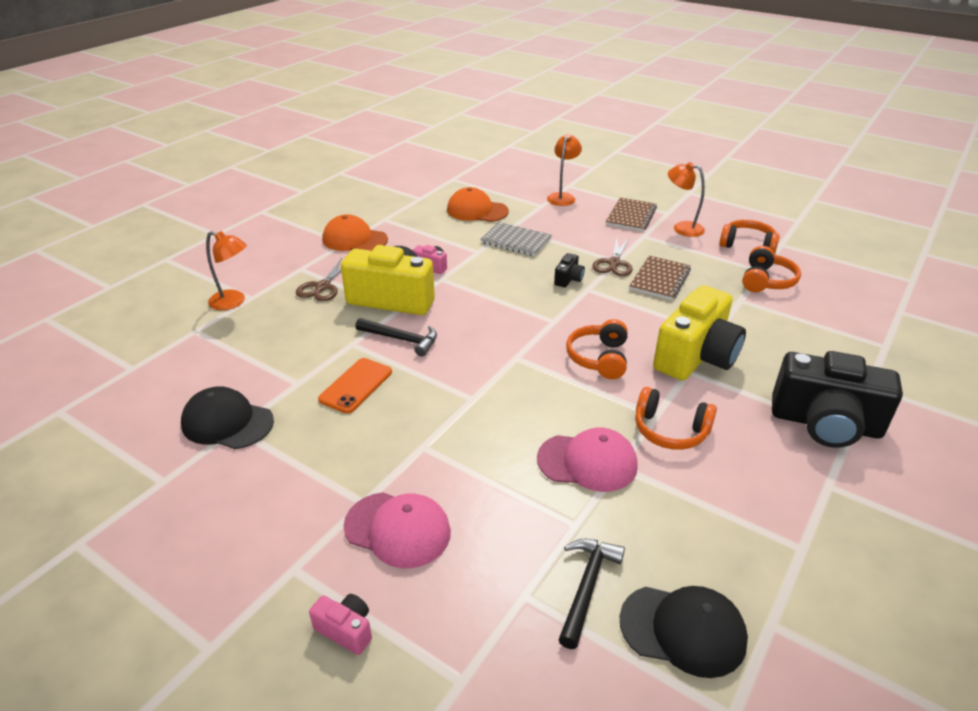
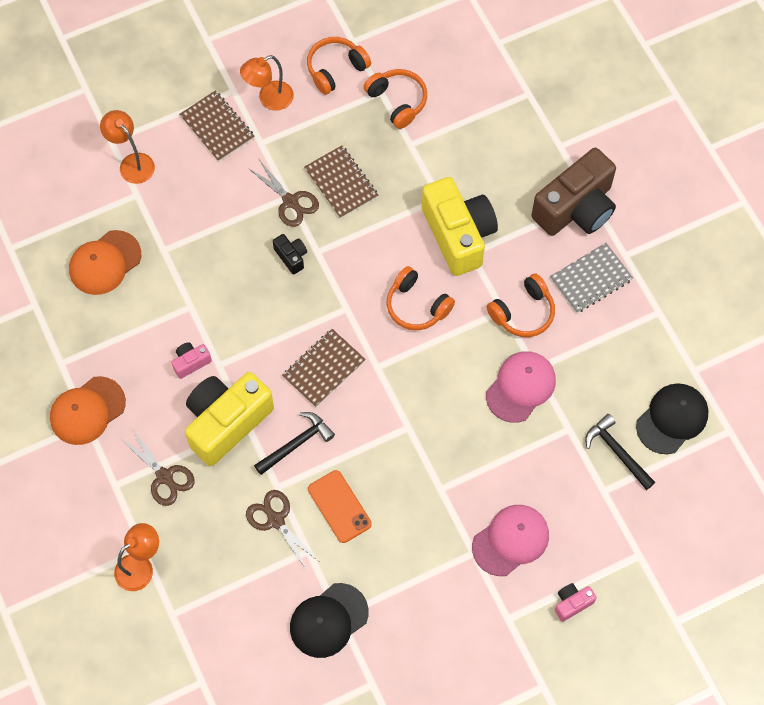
camera: 60 degrees left, 30 degrees up
grey notebook [480,222,552,256] -> grey notebook moved to [550,243,633,313]
black camera [772,351,903,448] -> brown camera [531,148,616,236]
none -> brown scissors [246,490,321,572]
none -> brown notebook [282,329,366,407]

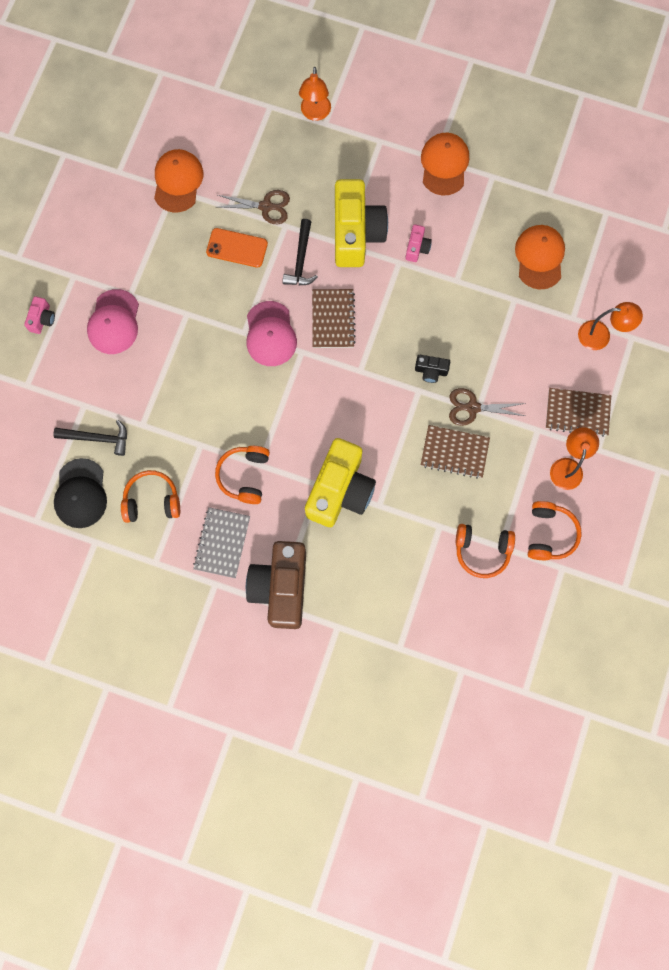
camera: 135 degrees right, 10 degrees up
brown scissors [120,430,195,506] -> none
black cap [290,583,368,658] -> orange cap [154,149,203,212]
orange headphones [387,266,455,330] -> orange headphones moved to [121,470,180,523]
yellow camera [422,177,498,276] -> yellow camera turned 90 degrees counterclockwise [305,438,376,527]
pink cap [486,351,556,423] -> pink cap moved to [247,301,297,366]

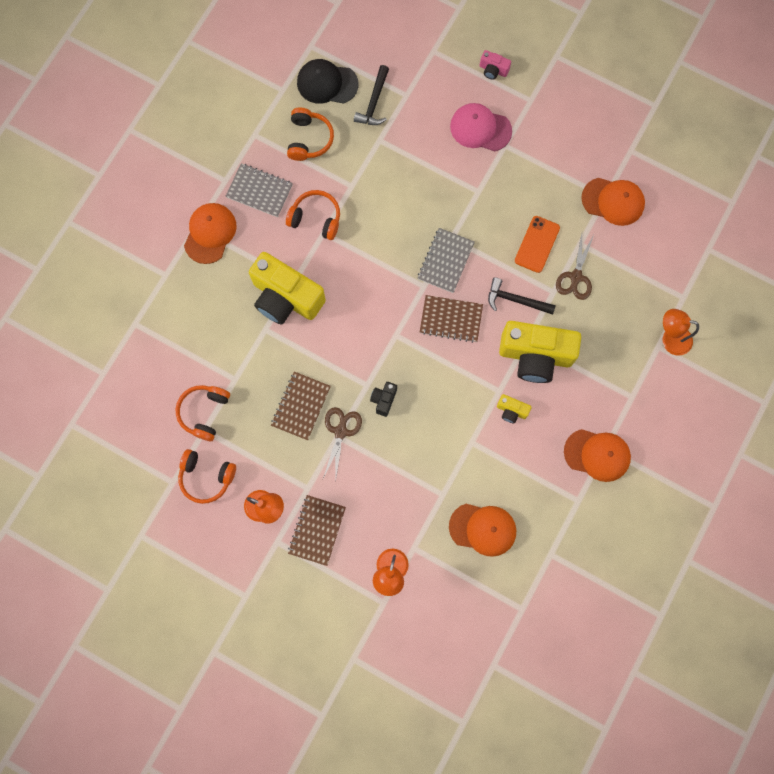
camera: 100 degrees right, 0 degrees up
brown camera [246,541,306,629] -> orange cap [184,203,237,264]
pink cap [247,301,297,366] -> grey notebook [418,228,475,293]
pink camera [406,224,432,262] -> yellow camera [497,394,531,423]

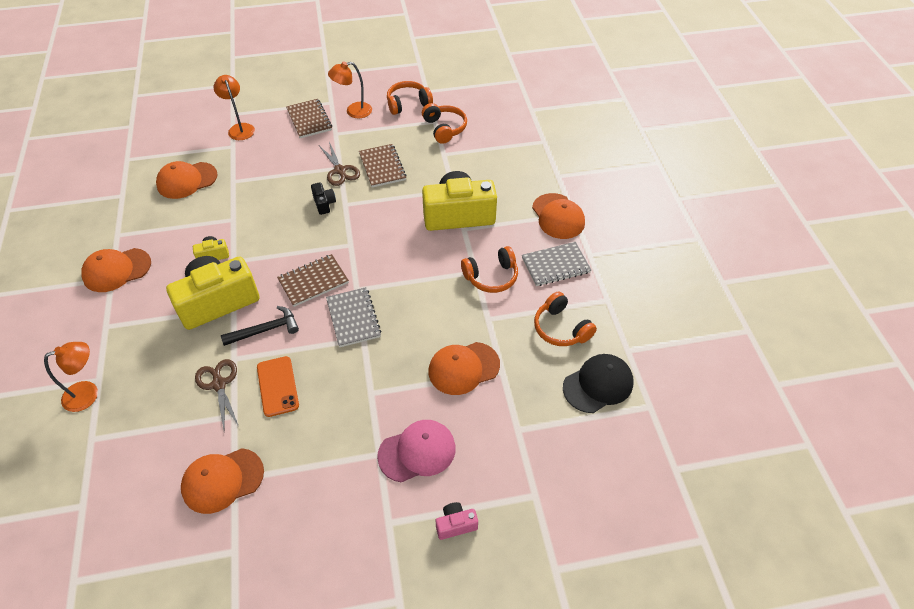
camera: 140 degrees right, 25 degrees down
black hammer [354,65,389,125] -> none
none -> orange cap [428,342,500,395]

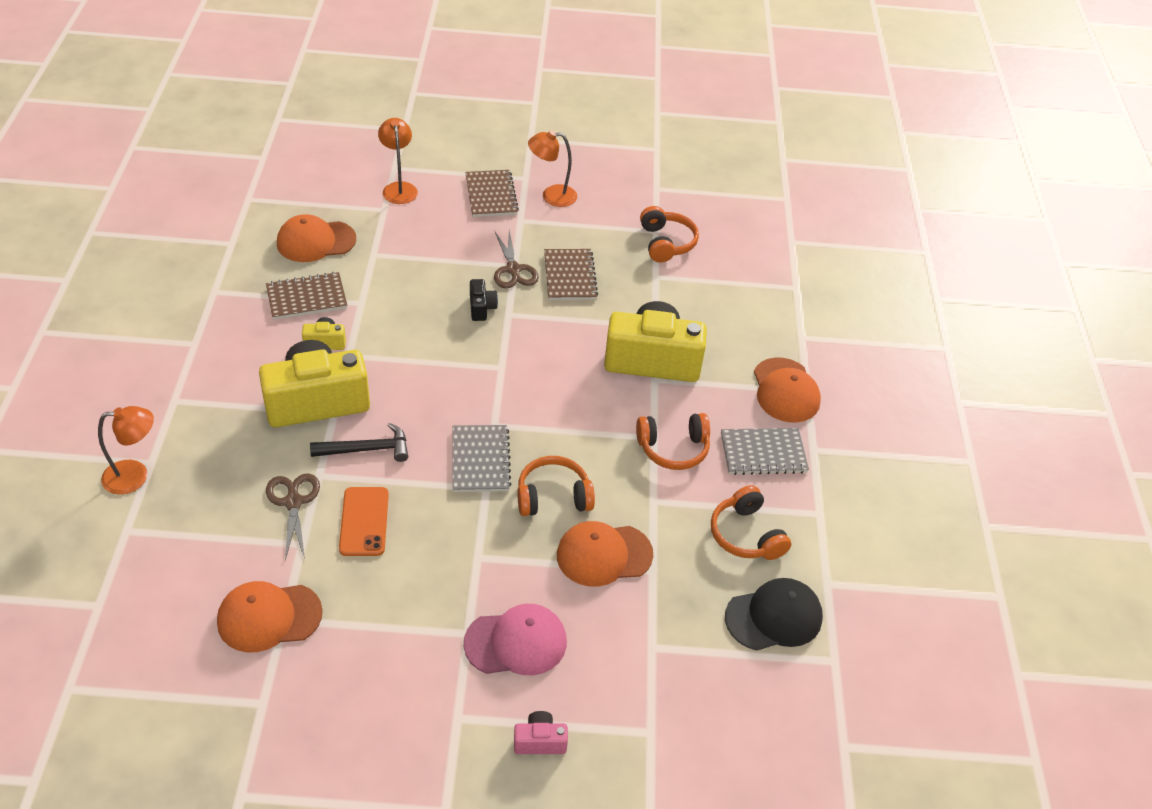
camera: 10 degrees right, 5 degrees down
orange cap [81,248,151,292] -> none
brown notebook [277,254,349,307] -> brown notebook moved to [266,272,347,320]
orange headphones [387,81,433,115] -> orange headphones moved to [517,456,595,516]

